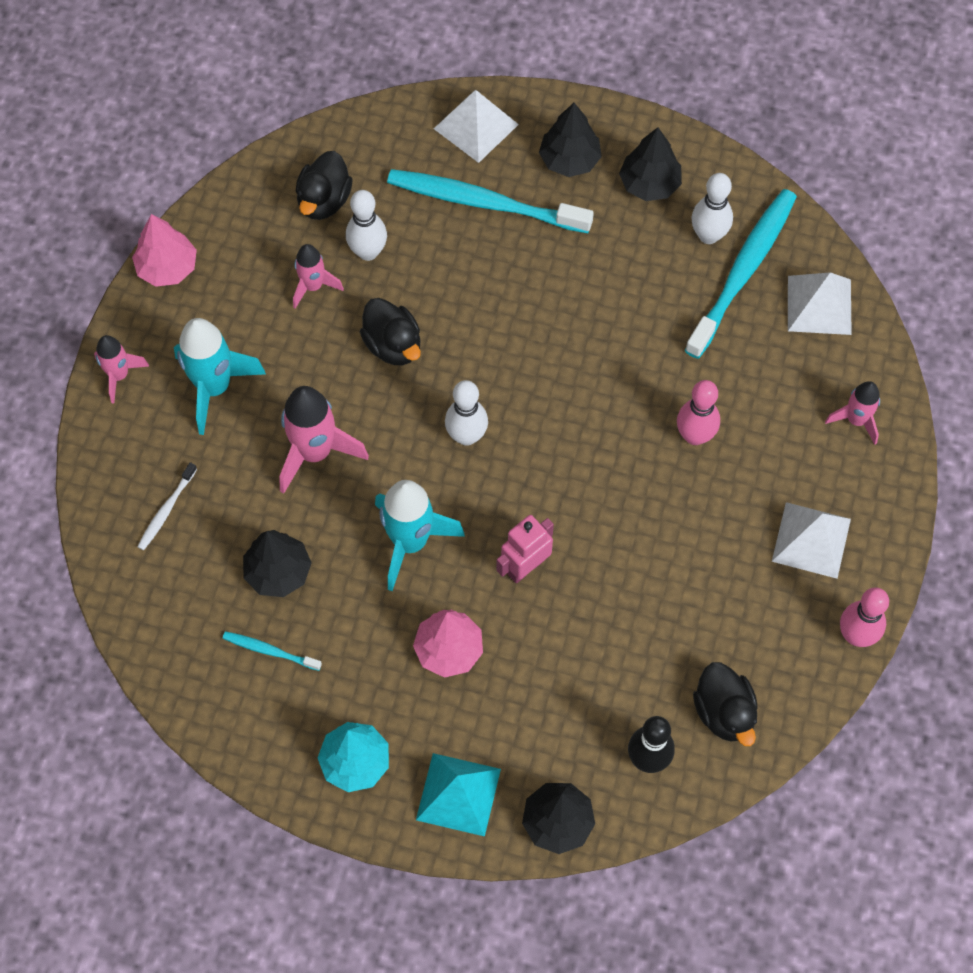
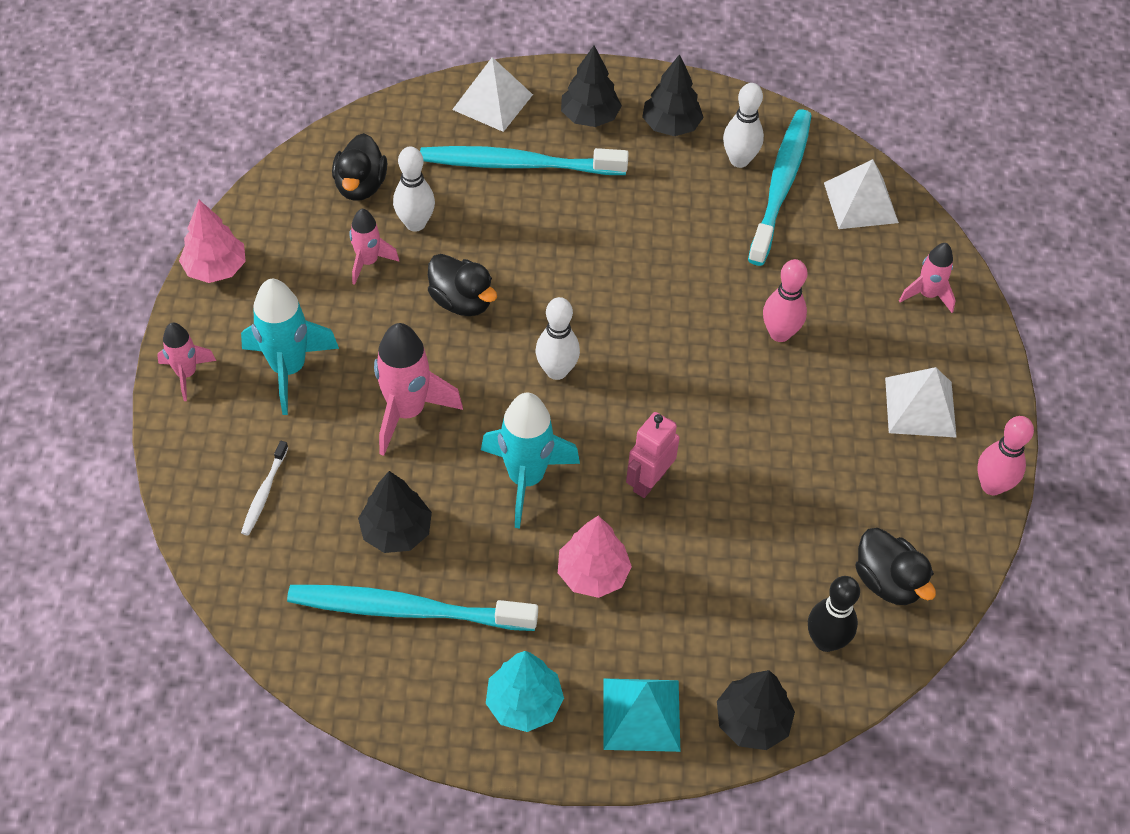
camera: 15 degrees left, 10 degrees down
turquoise toothbrush [223,631,322,671] -> turquoise toothbrush [287,585,538,631], size x2.24

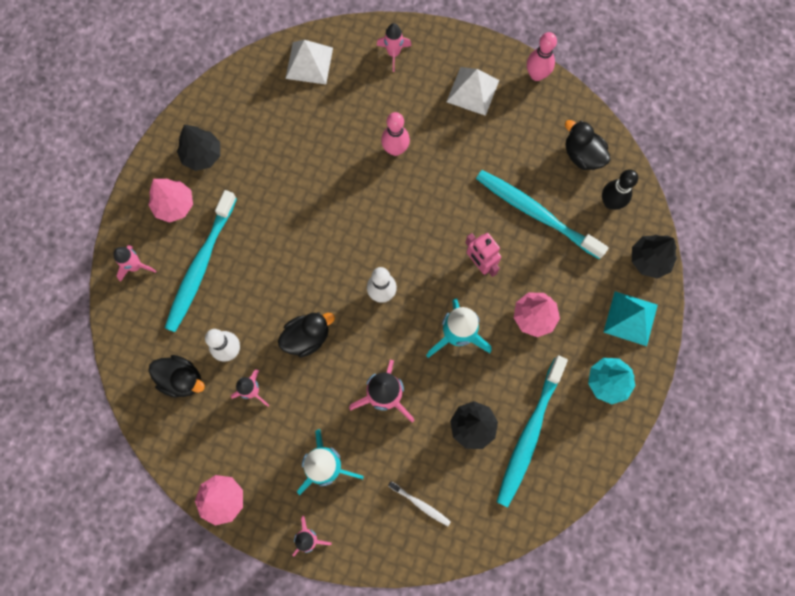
camera: 70 degrees left, 20 degrees up
white pyramid [452,57,533,132] -> pink rocket [114,245,156,282]
black tree [561,46,622,127] -> pink tree [148,179,193,223]
white bowling pin [723,83,764,168] -> none
turquoise toothbrush [748,109,812,266] -> turquoise toothbrush moved to [476,170,609,259]
black duck [856,528,936,605] -> black duck turned 120 degrees counterclockwise [565,120,611,170]

